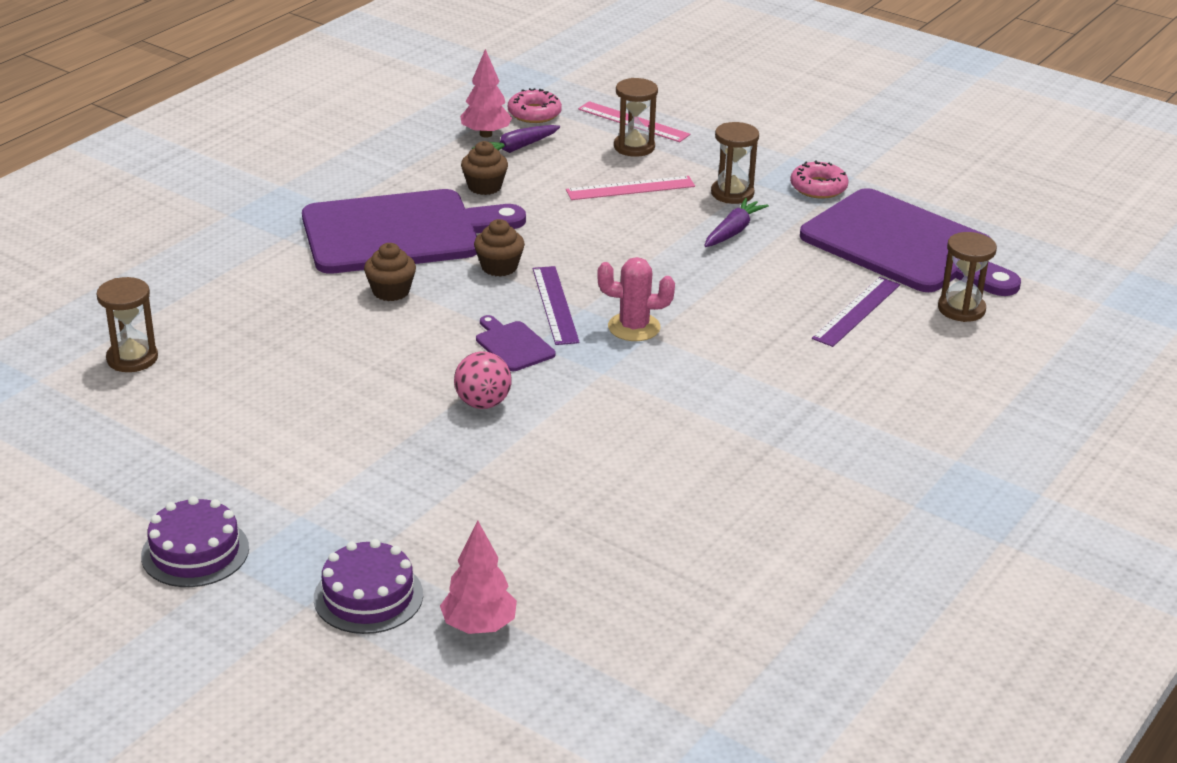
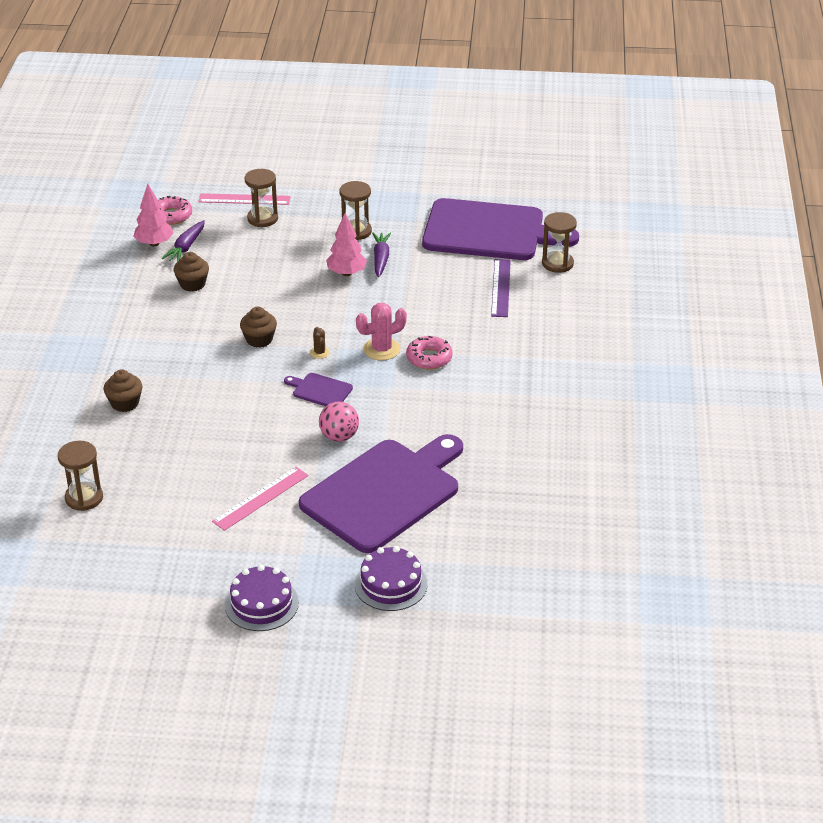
camera: 30 degrees left, 5 degrees up
purple cutting board [302,189,526,274] -> purple cutting board moved to [299,434,463,553]
brown cupcake [364,243,416,301] -> brown cupcake moved to [104,369,142,412]
pink tree [440,520,517,634] -> pink tree moved to [326,213,367,276]
purple ruler [533,266,580,345] -> brown cactus [310,327,330,359]
pink ruler [566,176,695,200] -> pink ruler moved to [212,467,308,531]
pink donut [790,160,849,199] -> pink donut moved to [406,336,452,370]

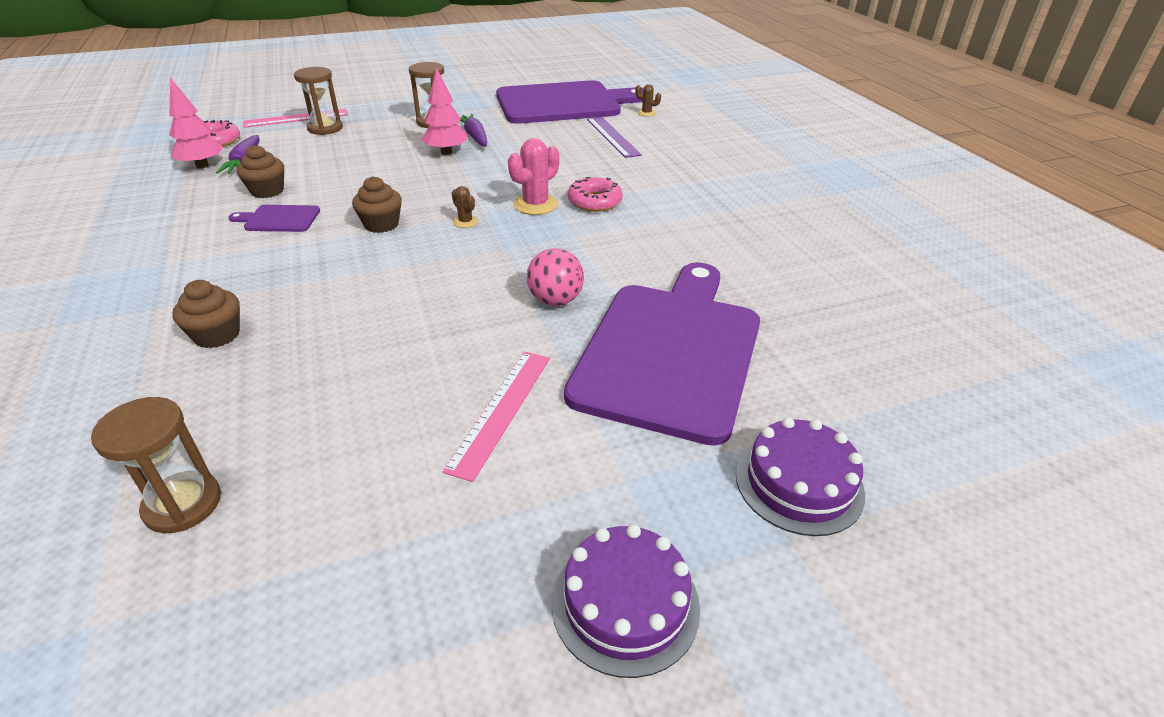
camera: 25 degrees left, 0 degrees up
purple cutting board [284,373,353,406] -> purple cutting board moved to [229,205,320,232]
brown hourglass [542,212,577,273] -> brown cactus [635,84,661,117]

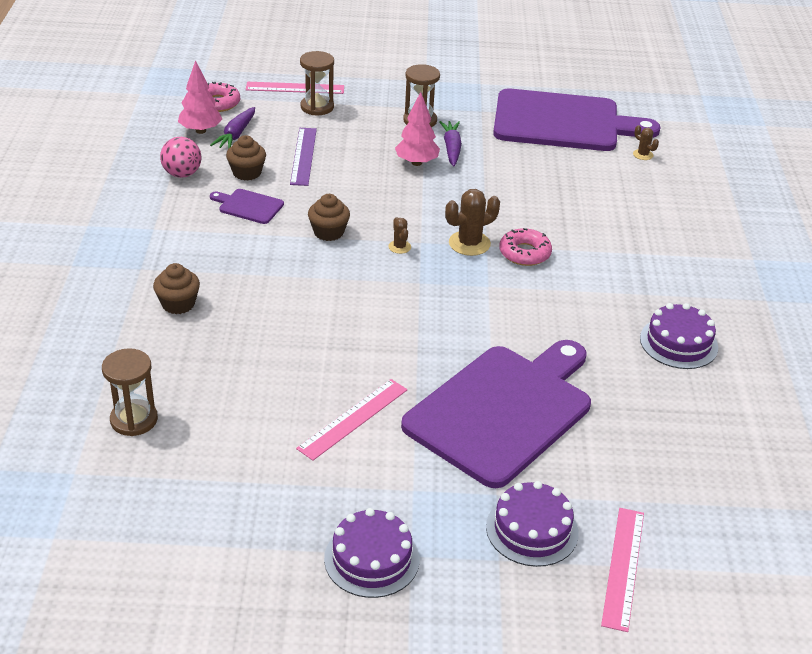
camera: 20 degrees right, 0 degrees up
pink cactus [508,138,559,215] -> brown cactus [445,189,500,256]
pink ball [527,248,584,306] -> pink ball moved to [160,137,202,178]
purple ruler [587,117,642,158] -> purple ruler moved to [290,128,317,186]
none -> pink ruler [601,508,644,632]
none -> purple cake [640,303,718,369]

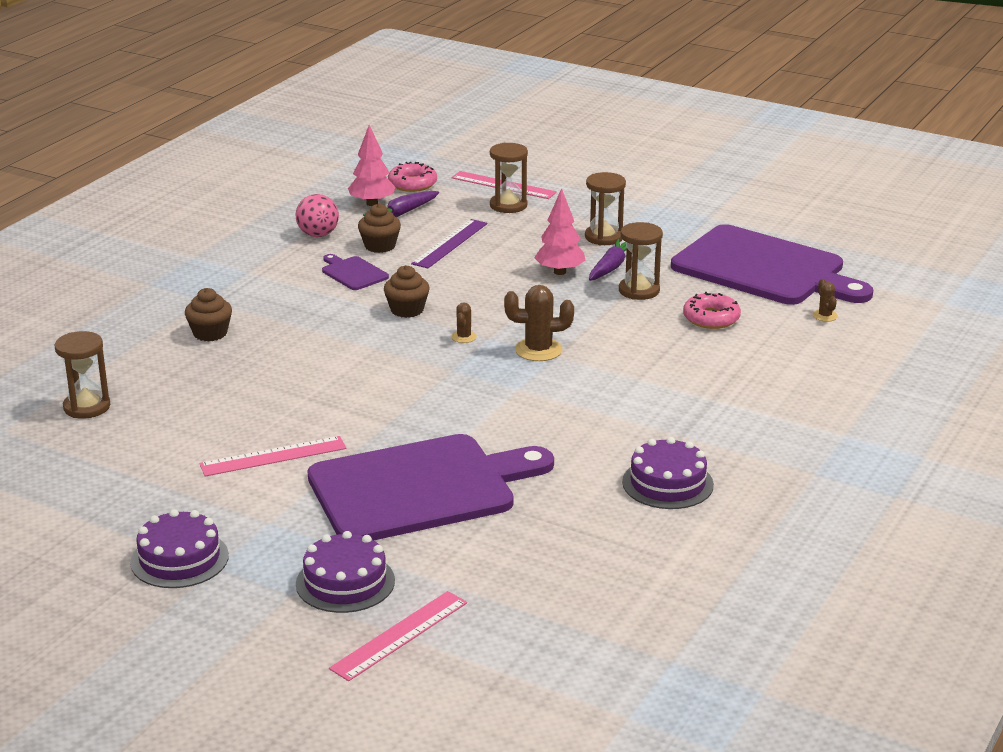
camera: 30 degrees right, 10 degrees down
pink donut [499,228,552,266] -> pink donut moved to [683,292,741,329]
none -> brown hourglass [619,222,663,300]

